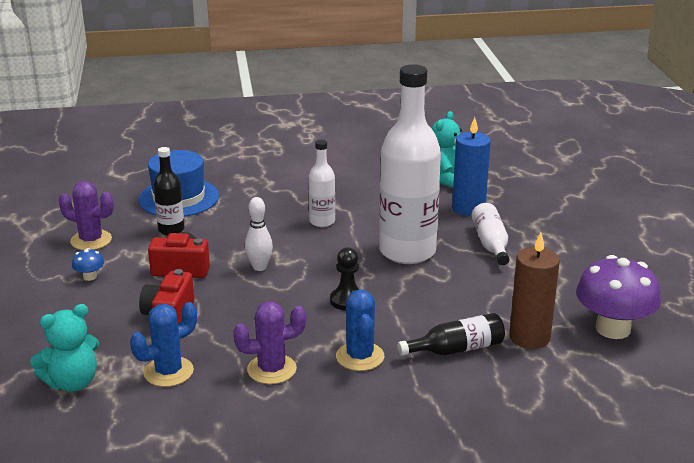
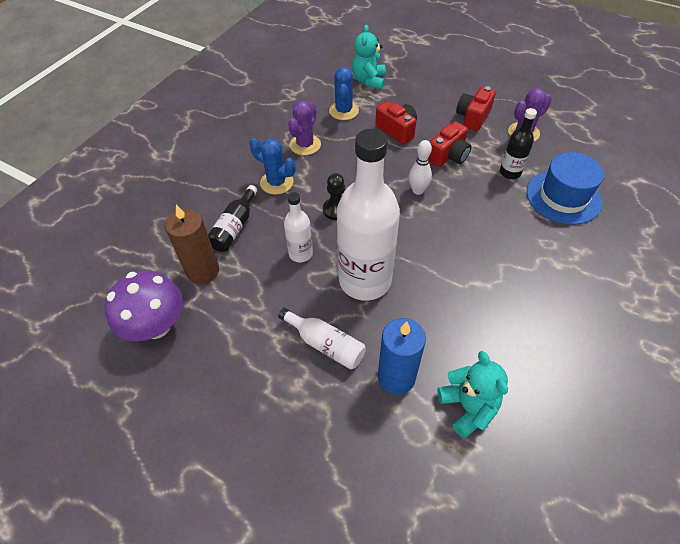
camera: 130 degrees right, 25 degrees up
blue mushroom [72,248,104,281] -> red camera [456,86,496,131]
white bottle [308,140,335,227] -> white bottle moved to [284,192,313,262]

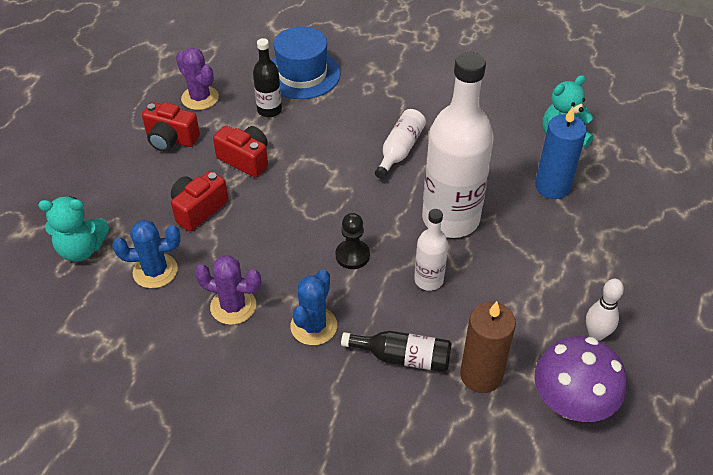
camera: 100 degrees left, 5 degrees down
white bottle [278,308,366,369] -> white bottle moved to [375,109,426,179]
white bowling pin [409,140,432,195] -> white bowling pin moved to [586,279,624,341]

